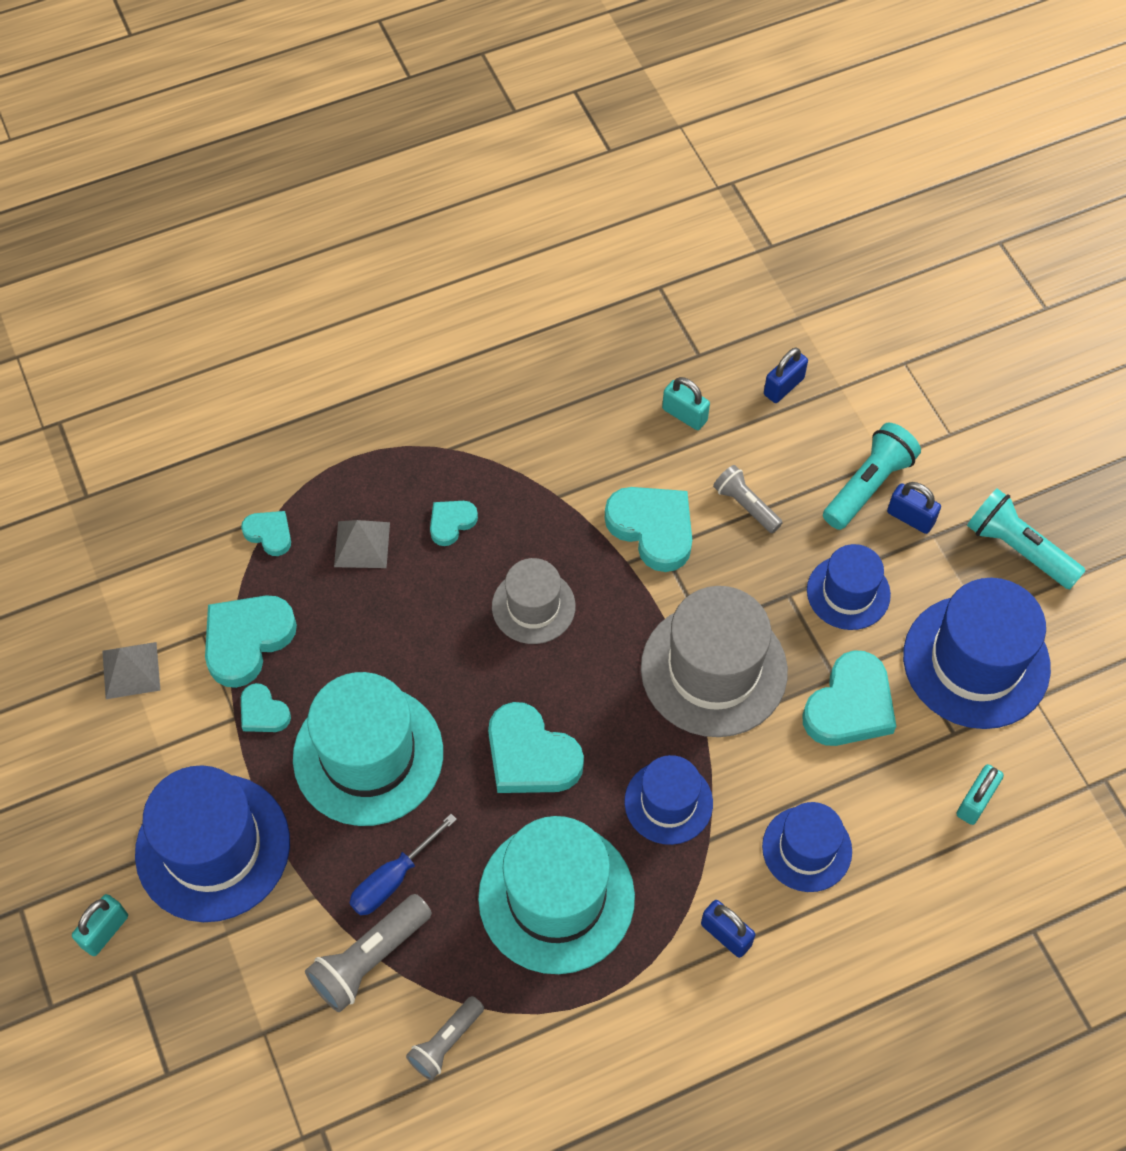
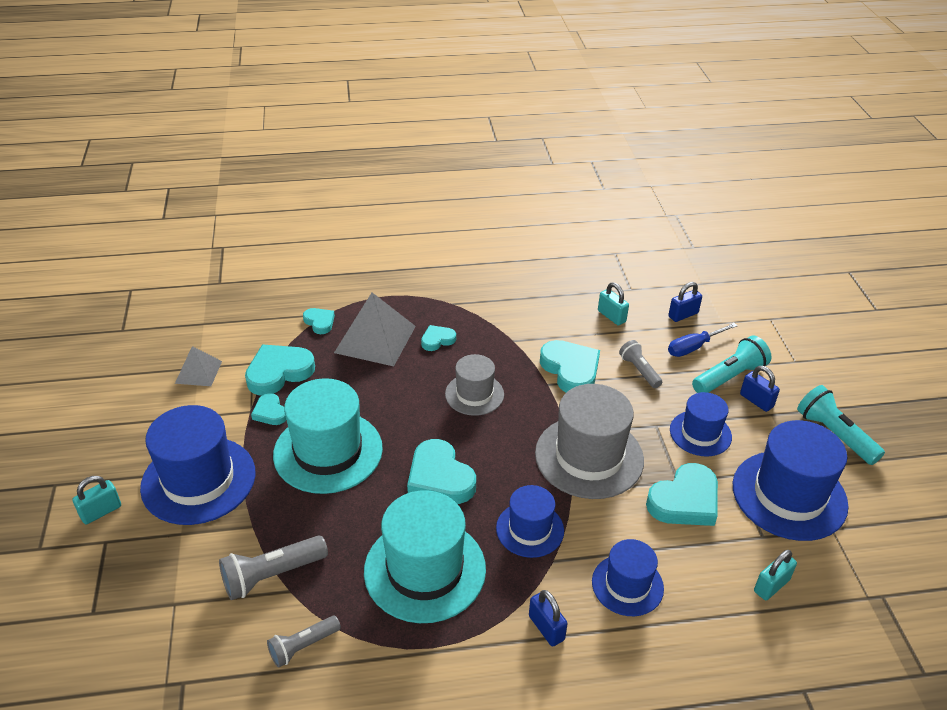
camera: 15 degrees right, 20 degrees down
grey pyramid [334,520,390,568] -> grey pyramid [334,293,416,366], size x1.78
blue screwdriver [350,814,457,916] -> blue screwdriver moved to [668,323,738,357]

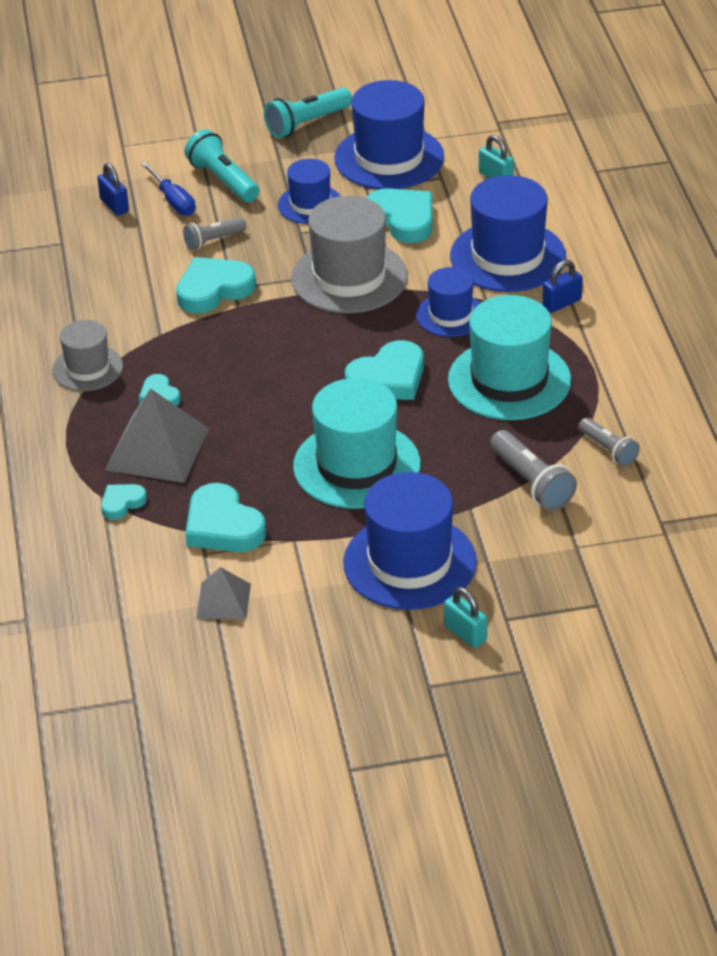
camera: 90 degrees left, 0 degrees up
turquoise heart [251,393,286,425] -> none
grey hat [445,354,504,416] -> grey hat moved to [52,320,123,391]
blue hat [592,539,664,616] -> blue hat [450,175,566,292], size x1.72
turquoise padlock [598,282,629,326] -> none
blue padlock [740,366,780,412] -> none

